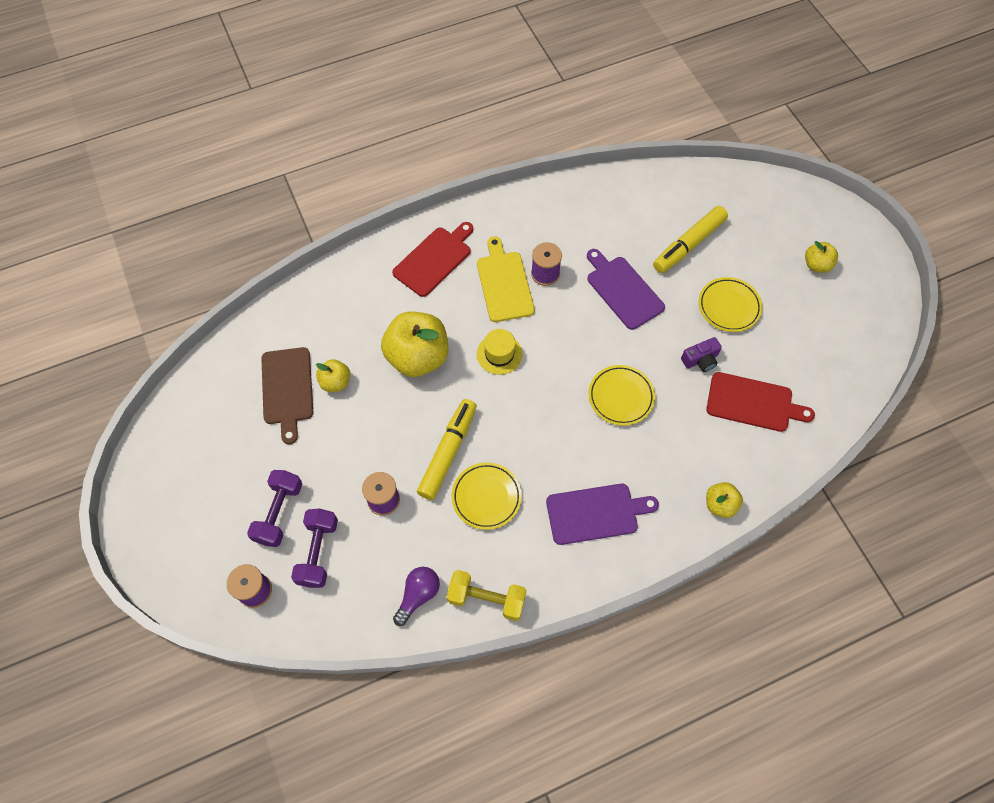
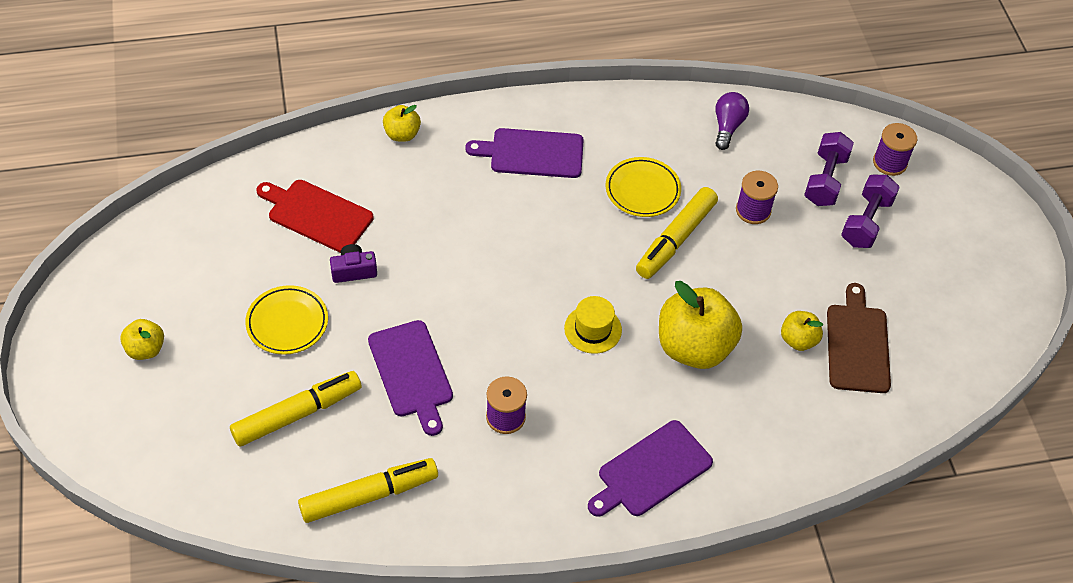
camera: 170 degrees left, 10 degrees down
red cutting board [392,222,473,297] -> purple cutting board [588,420,713,517]
purple light bulb [393,567,440,626] -> purple light bulb turned 150 degrees clockwise [715,92,749,150]
yellow dumbbell [447,570,527,621] -> none
yellow cutting board [477,236,535,322] -> none
yellow plate [588,365,655,426] -> none
none -> yellow marker [298,458,438,523]

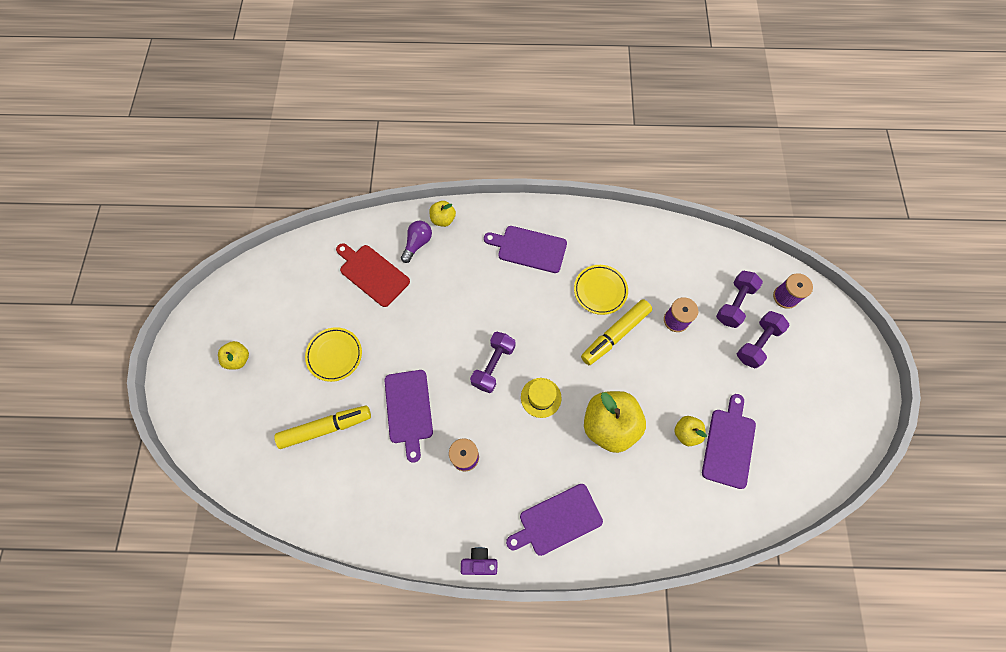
camera: 15 degrees right, 15 degrees up
yellow marker [298,458,438,523] -> none
purple camera [330,244,377,283] -> purple camera moved to [461,547,497,575]
purple light bulb [715,92,749,150] -> purple light bulb moved to [401,221,432,263]
brown cutting board [827,283,891,393] -> purple cutting board [702,394,756,489]
none -> purple dumbbell [470,332,516,393]

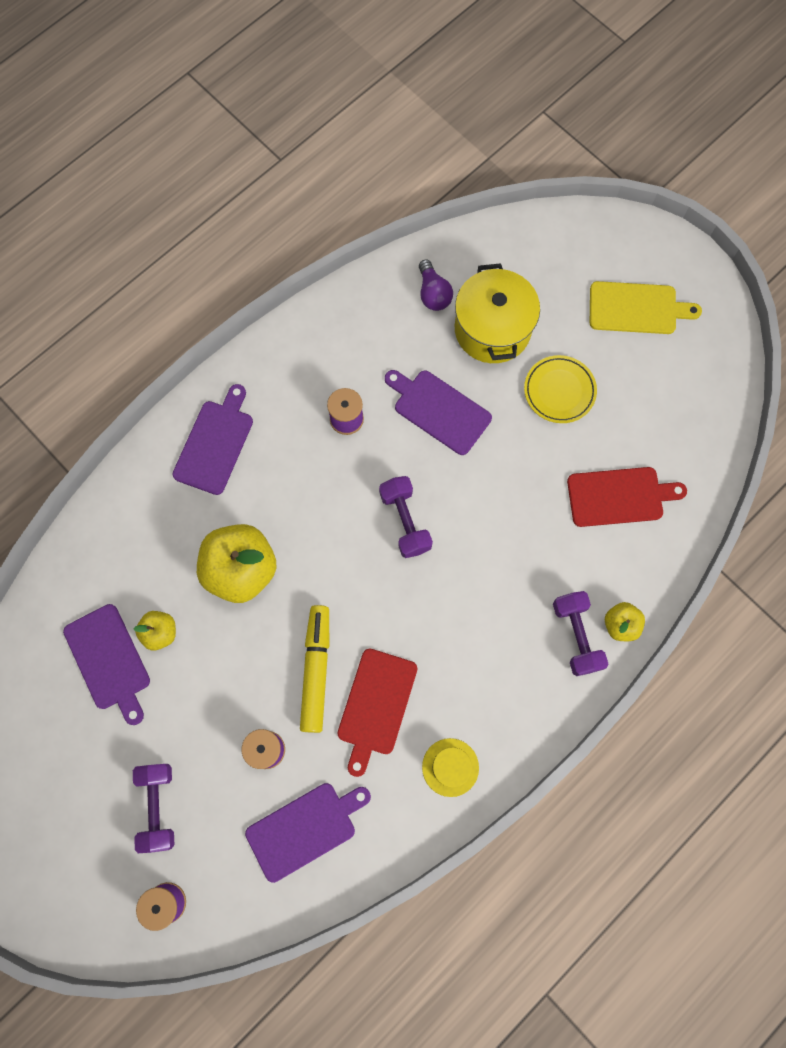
camera: 135 degrees right, 5 degrees up
yellow apple [218,341,249,370] -> yellow cutting board [590,281,702,334]
yellow marker [274,406,371,449] -> yellow pot [455,263,540,363]
purple light bulb [401,221,432,263] -> purple light bulb moved to [419,259,453,311]
purple camera [461,547,497,575] -> none
purple cutting board [484,226,567,273] -> purple cutting board moved to [245,783,371,883]
yellow hat [521,378,562,418] -> yellow hat moved to [422,738,479,797]
yellow plate [574,265,628,315] -> red cutting board [337,649,417,777]
purple dumbbell [716,271,763,328] -> purple dumbbell moved to [553,591,608,676]

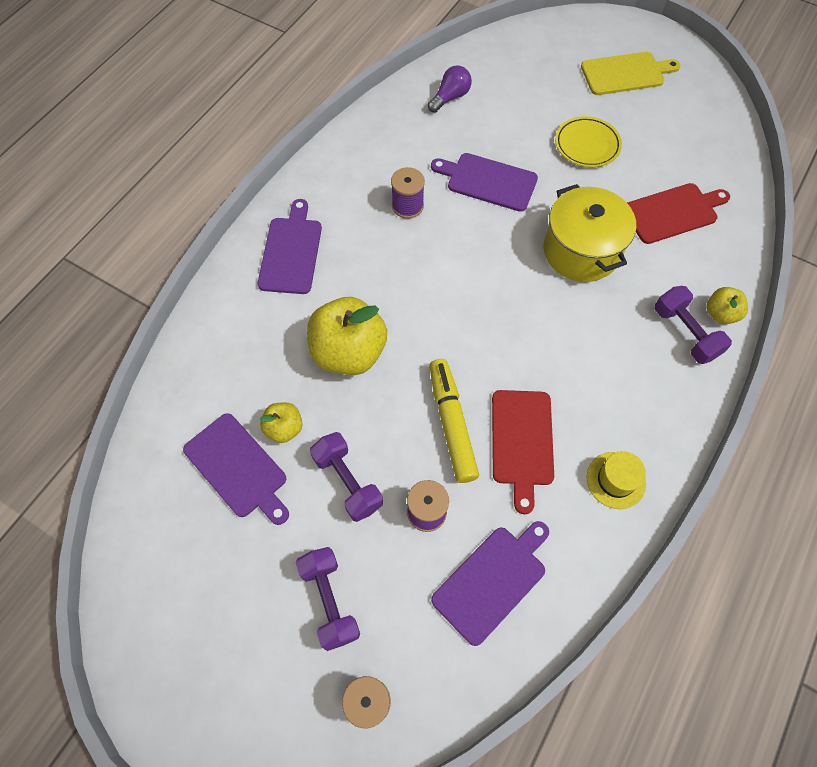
camera: 15 degrees left, 10 degrees down
purple dumbbell [379,476,433,558] -> purple dumbbell moved to [310,432,383,522]
purple light bulb [419,259,453,311] -> purple light bulb turned 105 degrees counterclockwise [428,65,472,113]
yellow pot [455,263,540,363] -> yellow pot moved to [544,184,636,282]

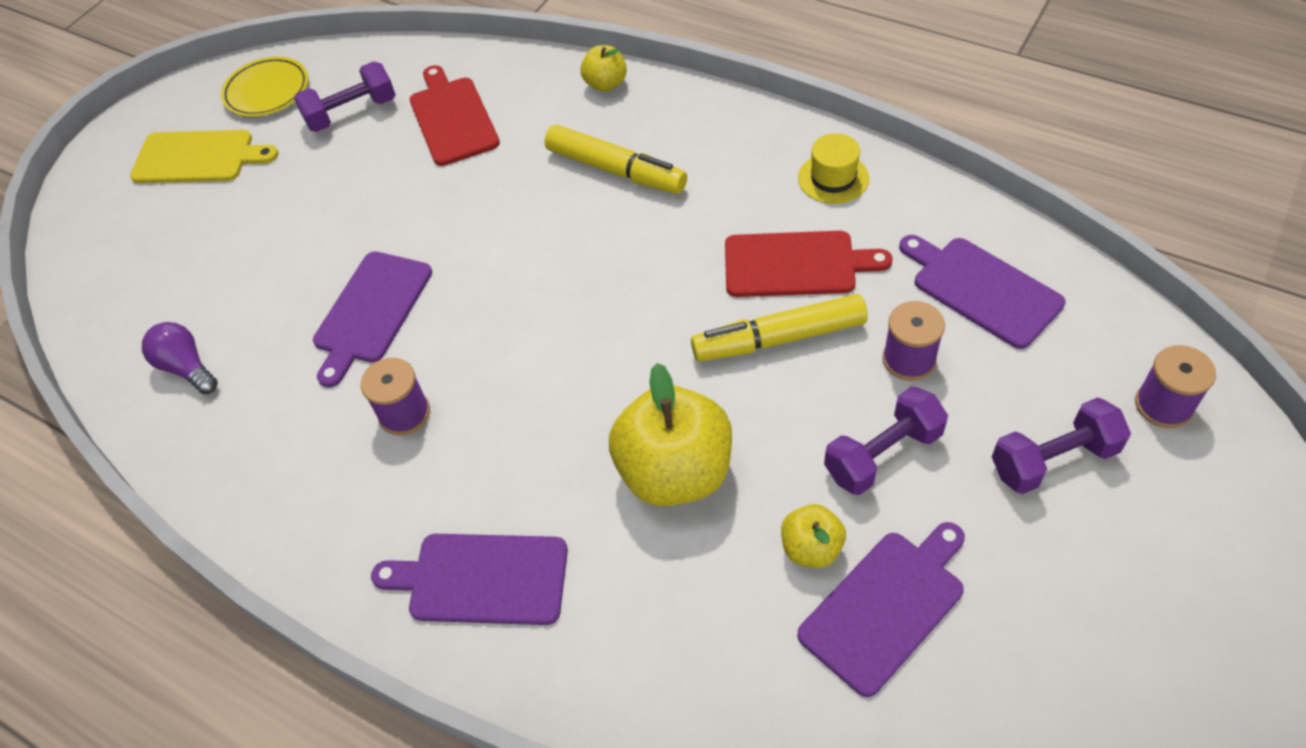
camera: 85 degrees left, 10 degrees down
yellow pot [544,184,636,282] -> none
yellow plate [555,116,622,167] -> yellow plate moved to [221,57,308,117]
yellow cutting board [581,52,680,95] -> yellow cutting board turned 105 degrees clockwise [130,130,279,183]
purple dumbbell [655,286,732,364] -> purple dumbbell moved to [294,61,396,132]
none -> yellow marker [545,125,687,194]

